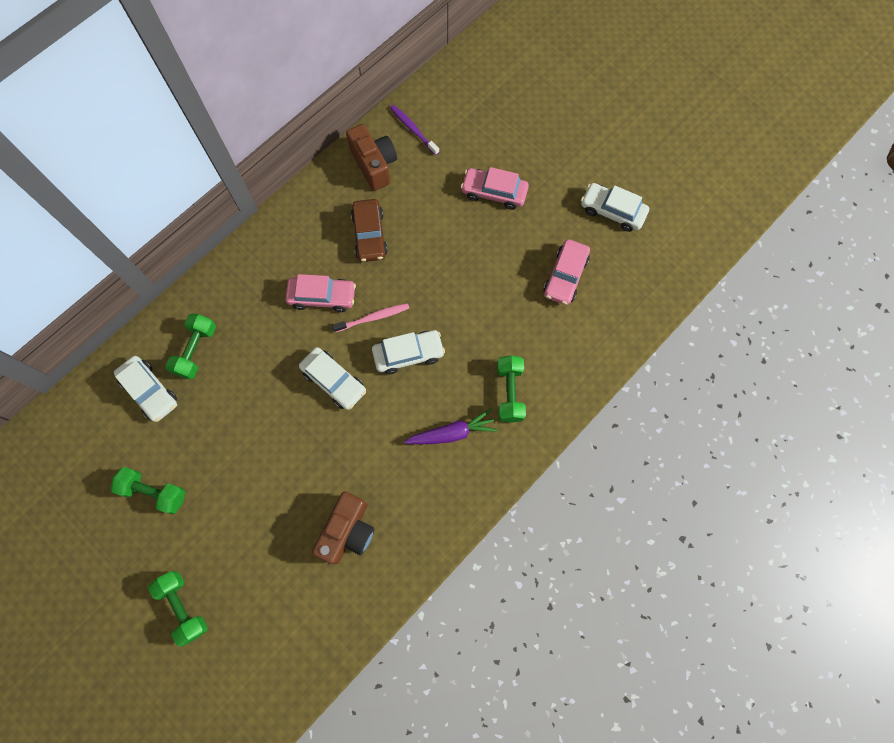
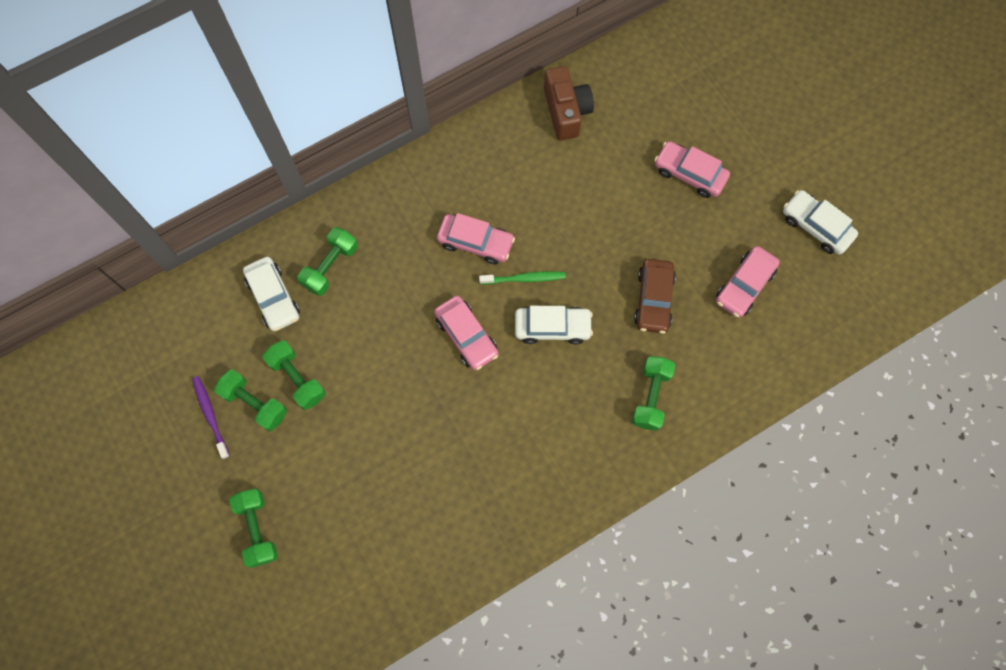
camera: 15 degrees right, 0 degrees up
white car [299,347,366,410] -> pink car [434,296,499,370]
brown camera [312,492,374,564] -> none
pink toothbrush [332,303,409,332] -> green toothbrush [479,271,566,284]
brown car [351,199,388,262] -> brown car moved to [634,259,676,334]
purple toothbrush [390,105,439,155] -> purple toothbrush moved to [192,376,230,459]
purple carrot [404,409,498,444] -> none
none -> green dumbbell [263,340,326,410]

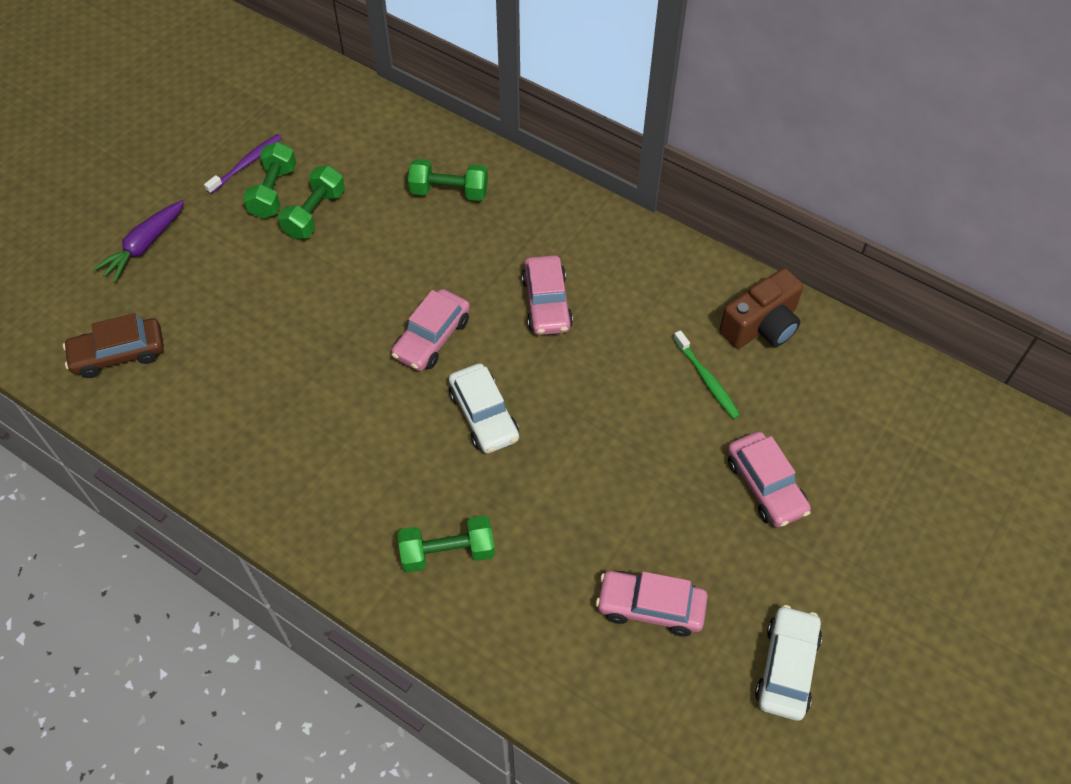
camera: 65 degrees right, 15 degrees down
green dumbbell [229,489,278,568] -> purple carrot [93,200,184,283]
white car [243,257,300,331] -> none
green toothbrush [479,271,566,284] -> green toothbrush moved to [673,330,740,419]
brown car [634,259,676,334] -> brown car moved to [63,313,164,378]
pink car [655,141,730,198] -> pink car turned 150 degrees clockwise [727,431,811,528]

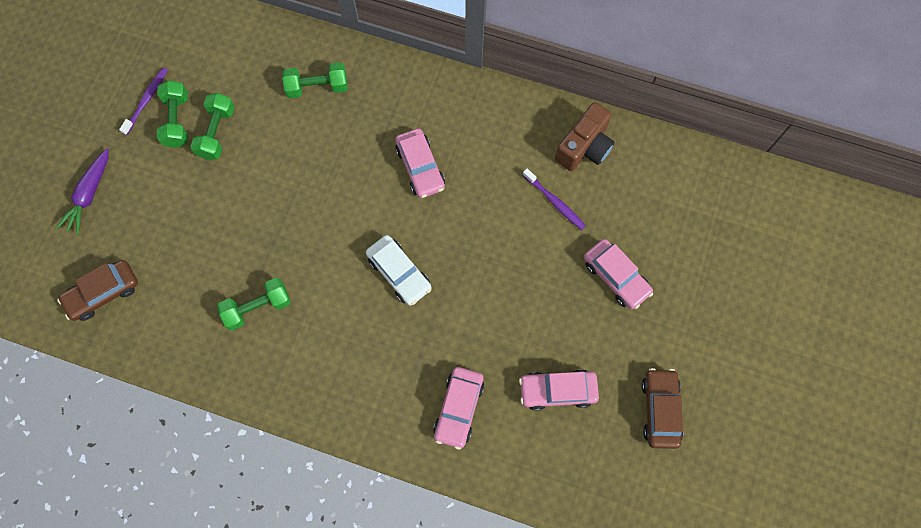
camera: 15 degrees left, 15 degrees up
pink car [391,289,470,371] -> pink car moved to [433,367,484,450]
green dumbbell [398,515,495,573] -> green dumbbell moved to [217,278,291,330]
green toothbrush [673,330,740,419] -> purple toothbrush [523,168,586,230]
white car [755,605,822,721] -> brown car [641,368,683,449]

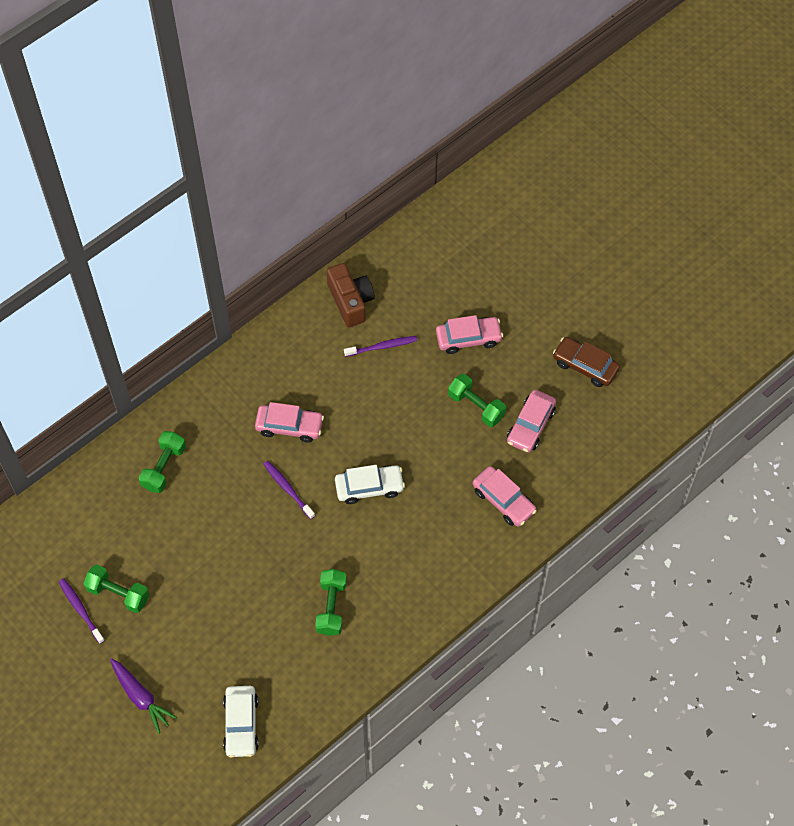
camera: 60 degrees left, 10 degrees down
brown car [58,260,138,321] -> white car [223,686,259,758]
green dumbbell [190,93,235,160] -> green dumbbell moved to [448,374,506,427]
none -> purple toothbrush [263,461,315,519]

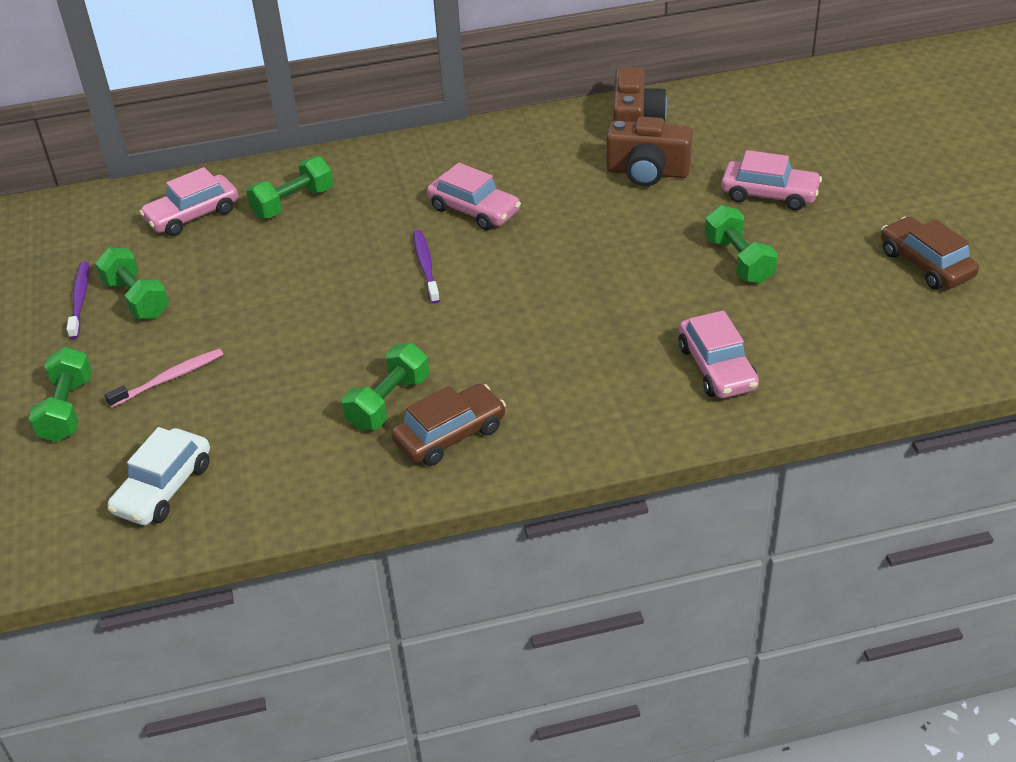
camera: 30 degrees right, 20 degrees down
purple carrot [110,658,177,734] -> green dumbbell [29,347,92,442]
white car [335,465,405,504] -> none
purple toothbrush [344,336,417,357] -> brown camera [606,117,693,186]
pink car [507,390,556,453] -> pink car moved to [139,167,238,236]
none -> pink toothbrush [105,349,223,408]
none -> brown car [391,384,506,466]

